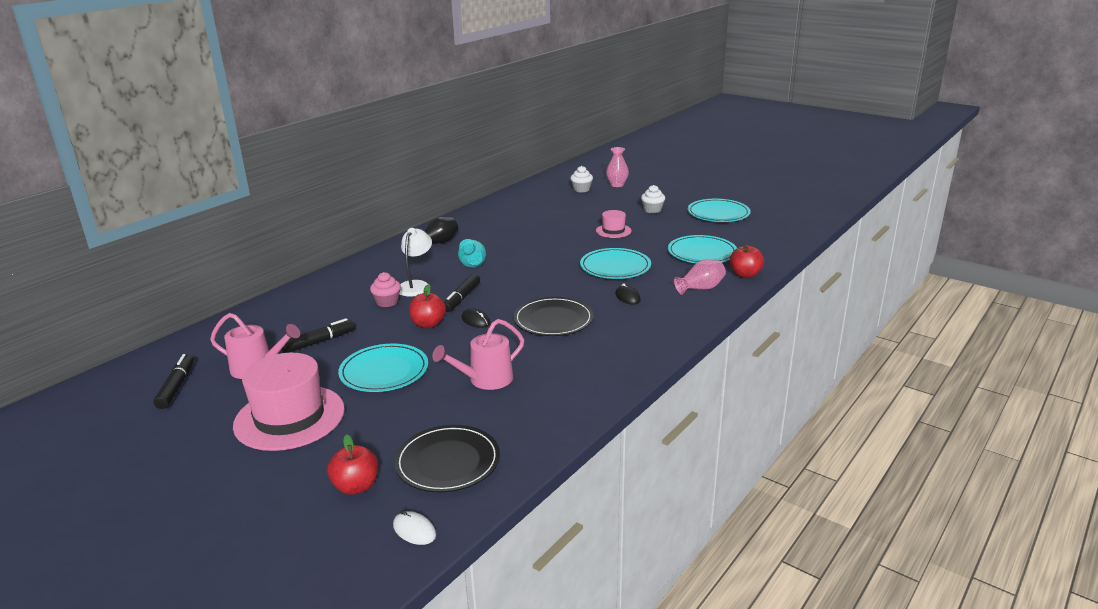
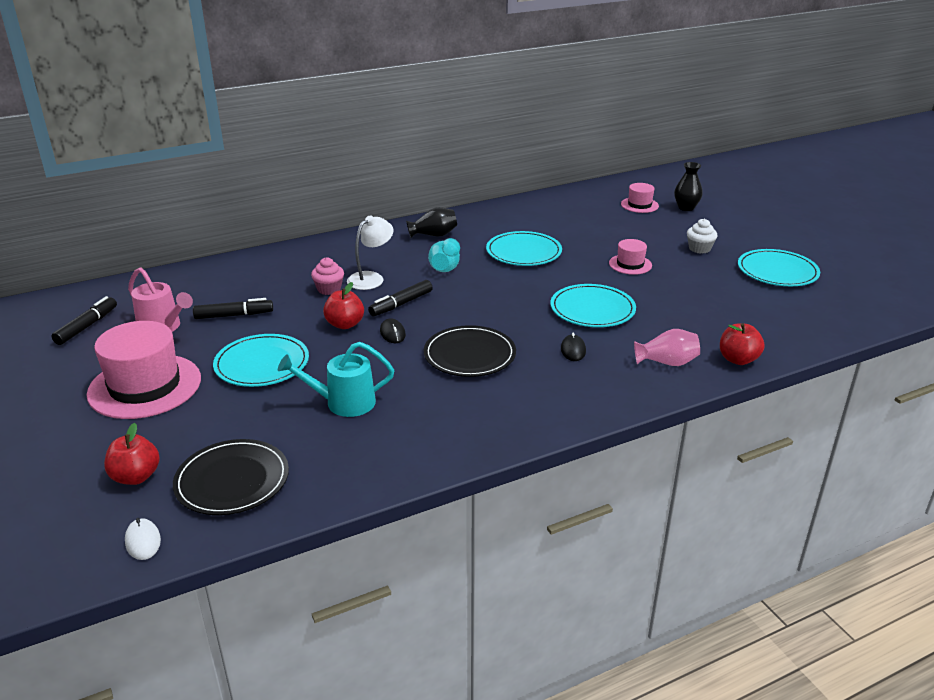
camera: 25 degrees right, 5 degrees up
pink watering can [432,319,524,390] -> turquoise watering can [278,342,394,417]
white cupcake [570,166,593,192] -> pink hat [621,183,659,213]
pink vase [606,147,629,187] -> black vase [674,162,703,211]
turquoise plate [668,235,737,263] -> turquoise plate moved to [486,231,562,266]

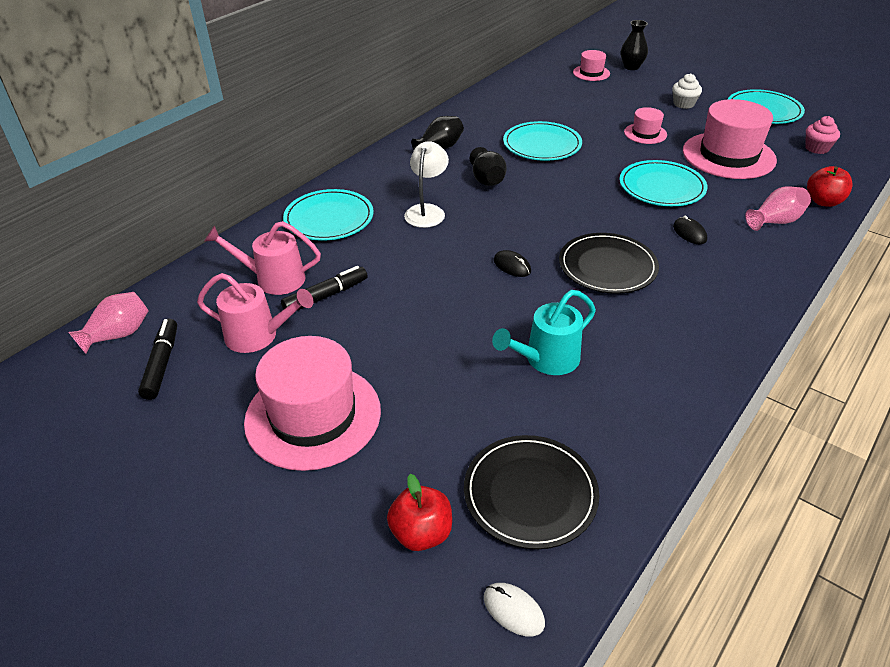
camera: 25 degrees left, 10 degrees up
turquoise plate [213,334,309,387] -> turquoise plate moved to [283,189,374,241]
pink cupcake [311,257,344,295] -> pink cupcake moved to [805,116,840,154]
red apple [323,282,364,329] -> none
black marker [368,280,433,316] -> none
turquoise vase [428,238,460,272] -> black vase [470,147,507,186]
none -> pink vase [68,292,149,354]
none -> pink watering can [204,221,321,295]
none -> pink hat [683,99,777,179]

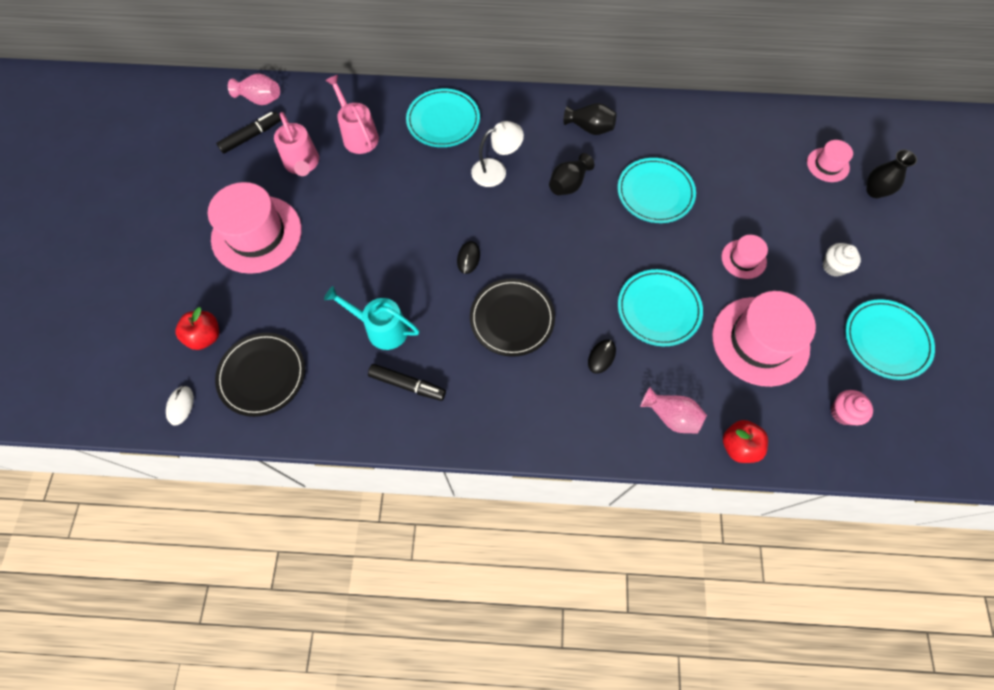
camera: 55 degrees right, 25 degrees up
black marker [281,266,368,311] -> black marker moved to [368,364,446,401]

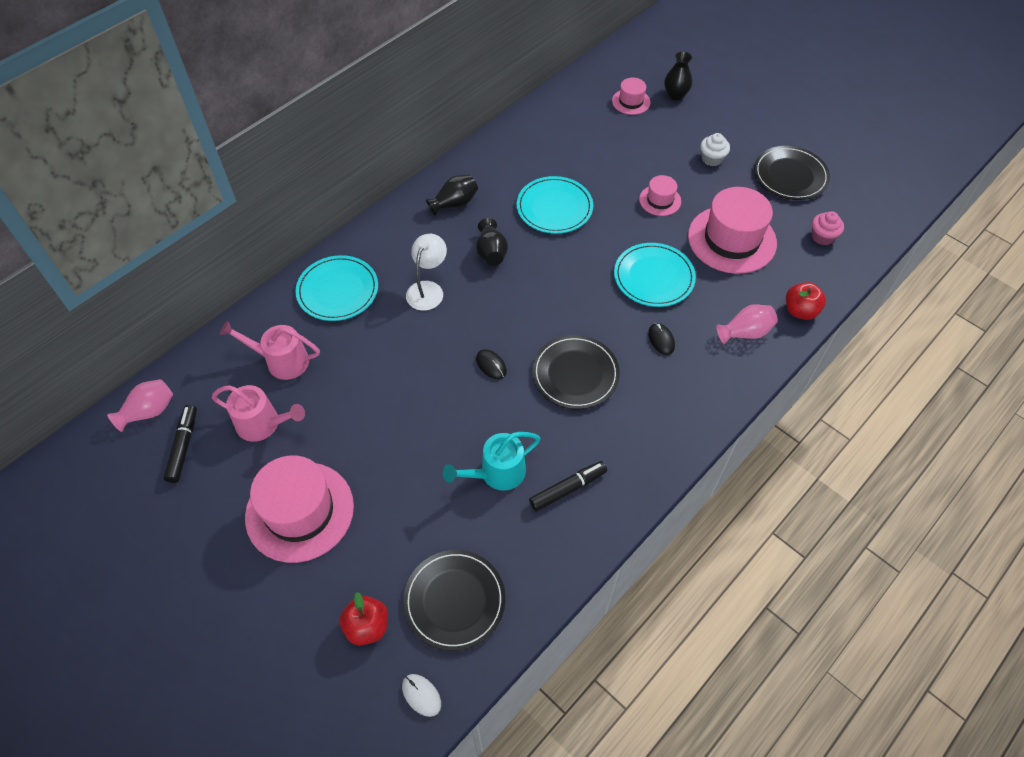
camera: 50 degrees left, 10 degrees down
turquoise plate [845,299,935,380] -> black plate [754,146,830,200]

